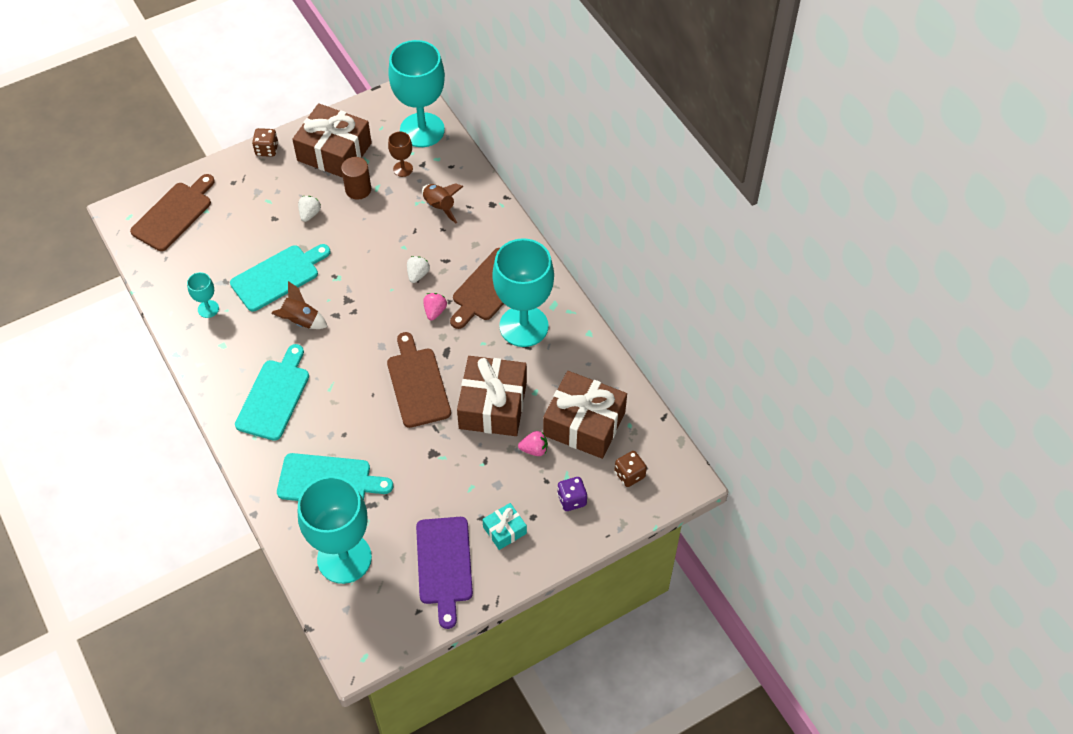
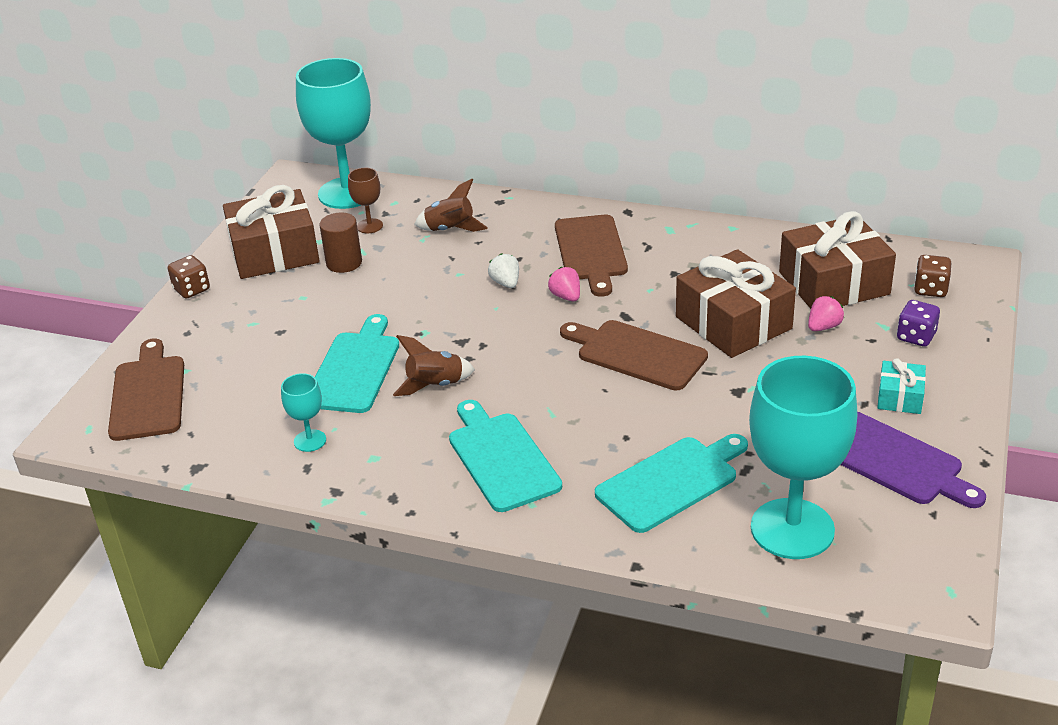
camera: 40 degrees left, 20 degrees down
white strawberry [298,196,321,222] -> none
turquoise goblet [492,238,554,347] -> none

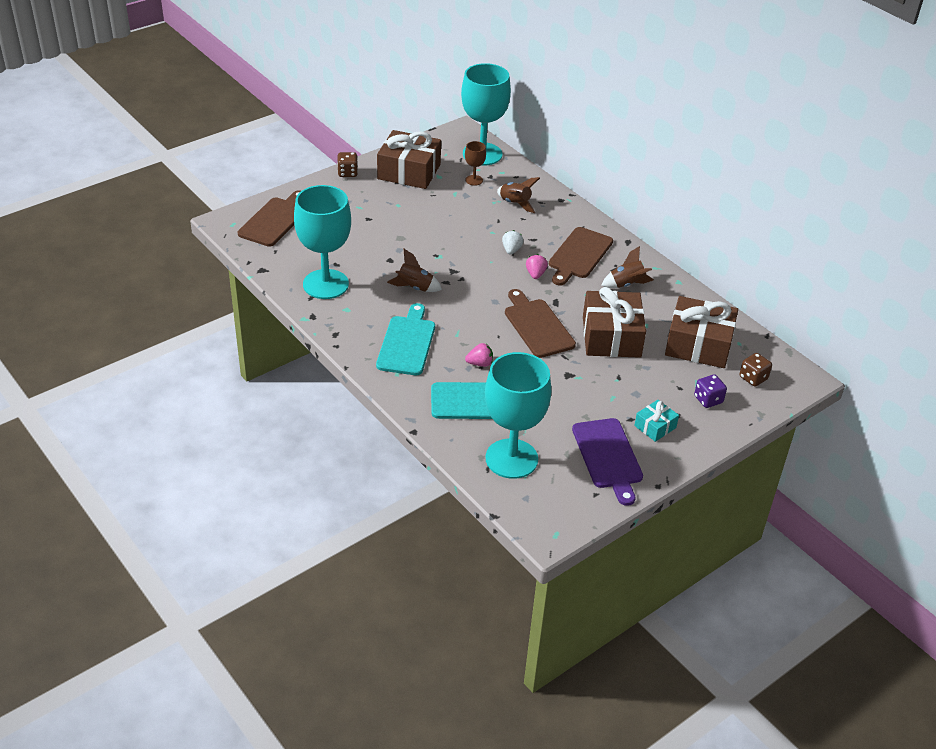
camera: 30 degrees right, 5 degrees up
turquoise goblet [281,373,326,452] -> turquoise goblet [294,185,351,299], size x2.31
turquoise cutting board [315,314,399,413] -> none
brown cylinder [319,212,362,273] -> none
pink strawberry [808,296,844,331] -> pink strawberry moved to [465,343,493,367]
none -> brown rocket [601,246,654,288]

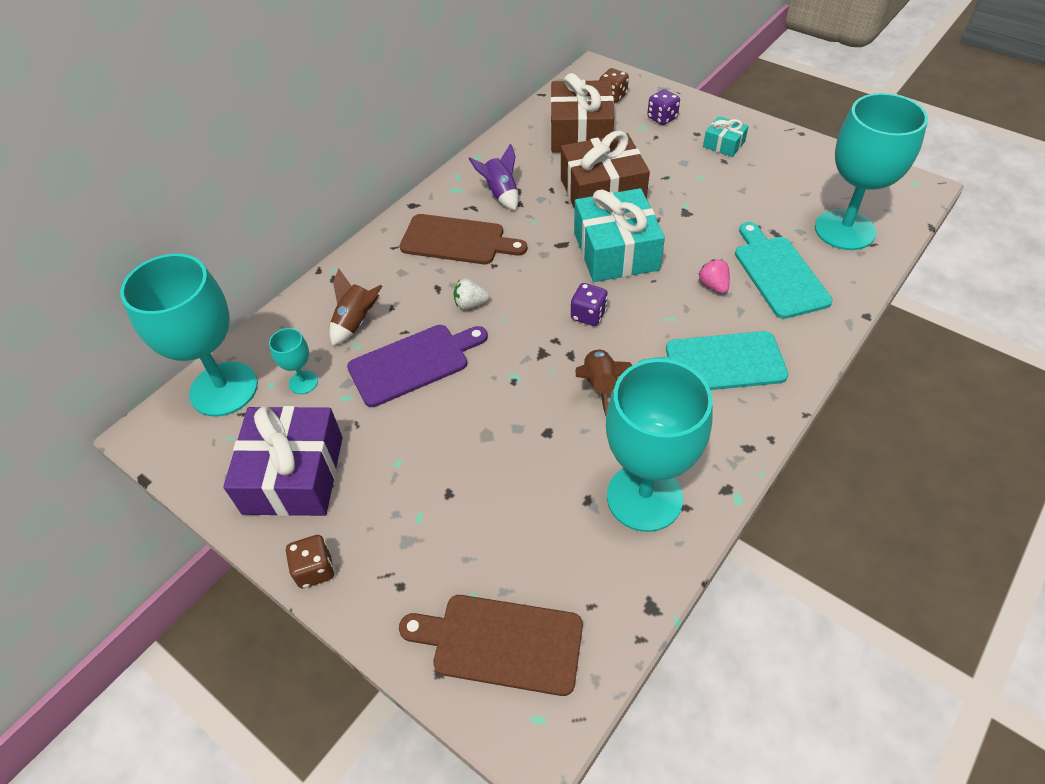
camera: 100 degrees left, 10 degrees up
brown gift [377,130,441,189] -> purple gift [223,406,343,516]
brown goblet [465,141,486,186] -> turquoise goblet [269,328,318,394]
brown cutting board [505,289,576,358] -> turquoise gift [574,188,665,282]
pink strawberry [526,254,548,279] -> none
purple cutting board [572,418,643,506] -> purple cutting board moved to [347,325,488,407]
brown rocket [601,246,654,288] -> purple rocket [468,143,518,211]
none -> purple dice [571,283,608,326]

